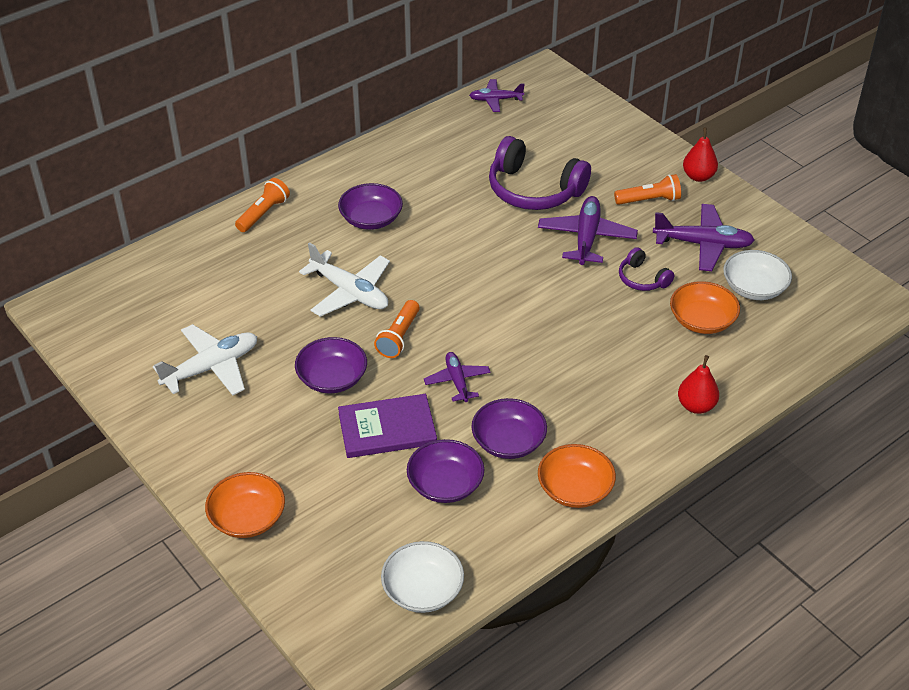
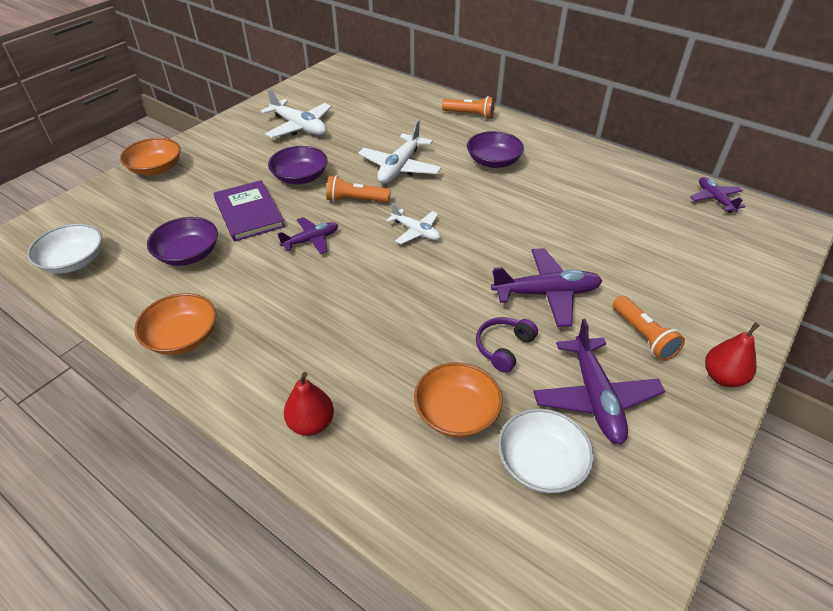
camera: 75 degrees right, 0 degrees up
purple bowl [471,398,547,459] -> none
purple headphones [489,136,591,210] -> none
none -> white plane [386,203,440,244]

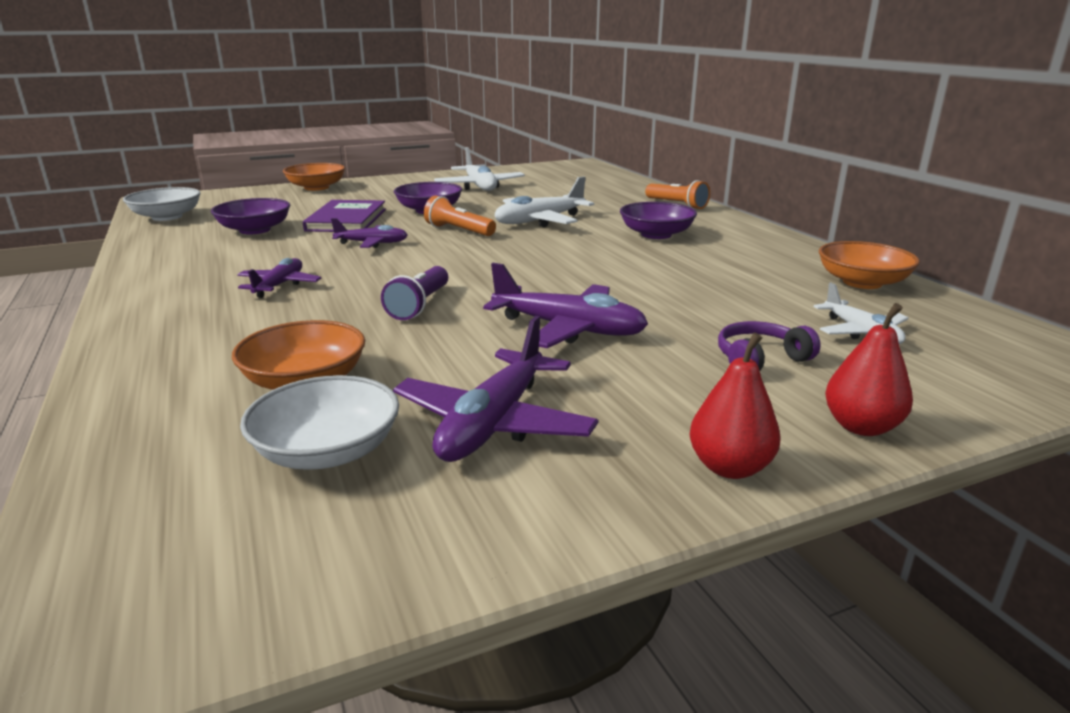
camera: 30 degrees right, 20 degrees down
orange bowl [134,293,216,355] -> orange bowl moved to [819,241,920,289]
red pear [284,372,334,436] -> red pear moved to [825,303,913,436]
white plane [386,203,440,244] -> white plane moved to [814,283,909,344]
purple headphones [476,317,538,373] -> purple headphones moved to [718,321,821,370]
orange flashlight [613,296,685,361] -> none
purple plane [690,177,746,213] -> purple plane moved to [237,258,321,298]
none -> purple flashlight [381,266,448,320]

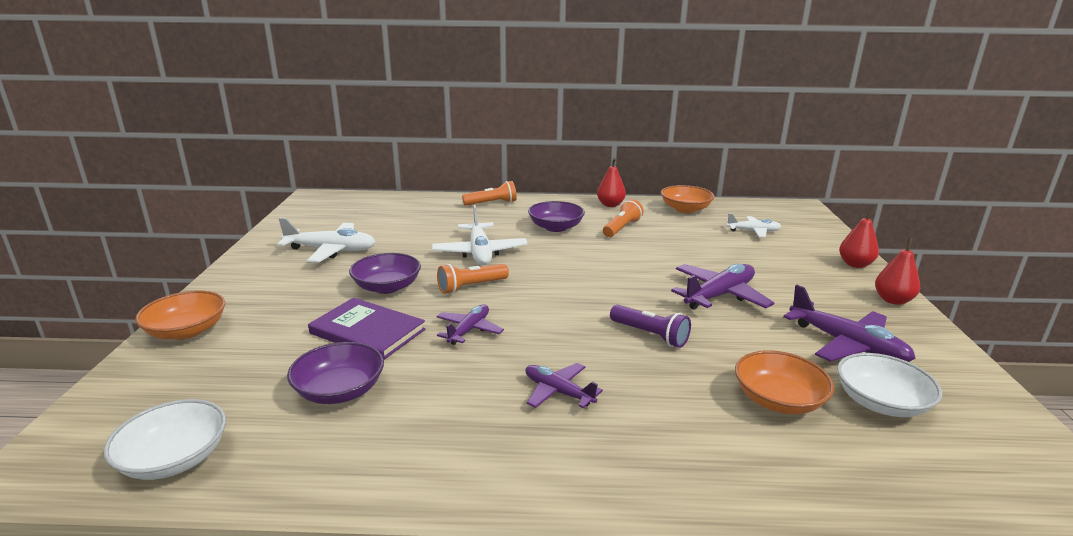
camera: 65 degrees left, 0 degrees up
purple headphones [718,321,821,370] -> none
none -> red pear [597,158,626,207]
none -> orange flashlight [603,199,644,237]

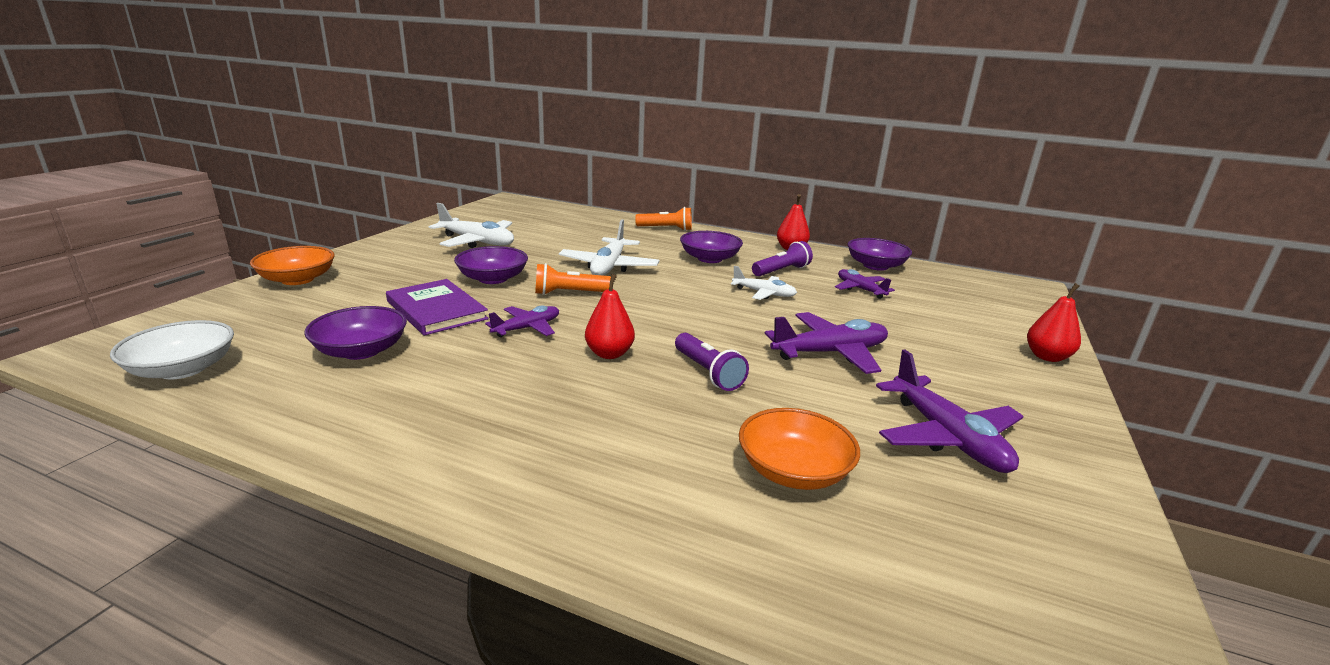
camera: 20 degrees right, 0 degrees up
purple plane [525,363,603,408] -> purple plane moved to [835,269,895,299]
orange flashlight [603,199,644,237] -> purple flashlight [752,241,813,276]
orange bowl [661,185,714,213] -> purple bowl [847,238,912,271]
white plane [726,213,781,237] -> white plane moved to [731,266,797,300]
white bowl [837,353,942,417] -> none
red pear [875,238,920,305] -> red pear moved to [585,274,635,359]

